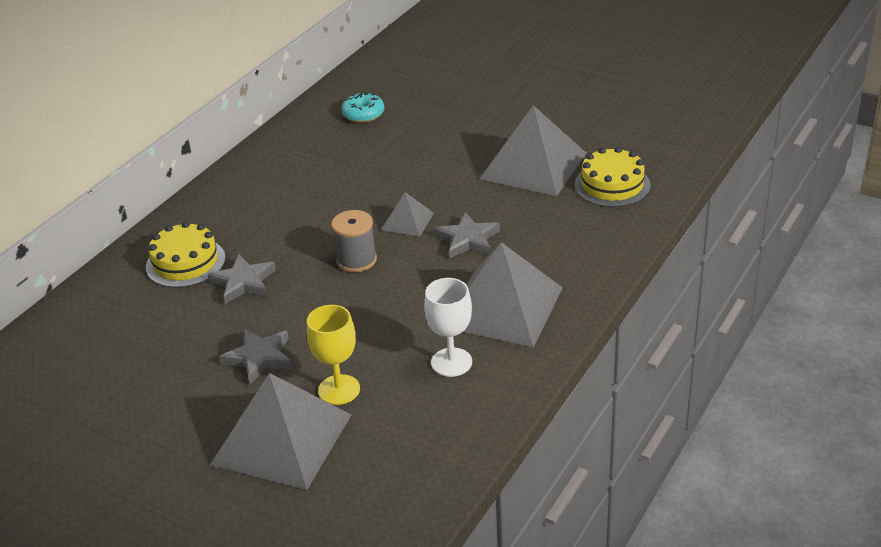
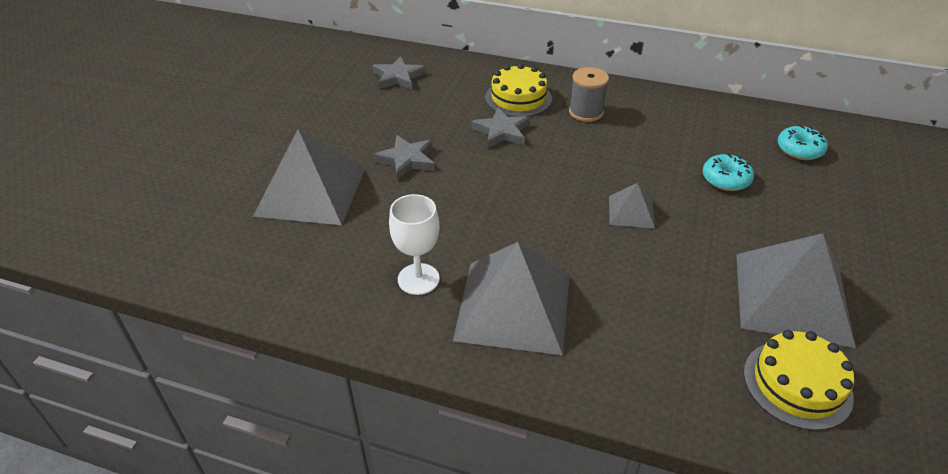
camera: 75 degrees right, 5 degrees up
yellow goblet [307,305,360,405] -> none
grey spool [331,210,377,272] -> grey spool moved to [569,67,609,122]
grey star [434,212,500,258] -> grey star moved to [372,56,426,90]
none -> turquoise donut [703,153,754,191]

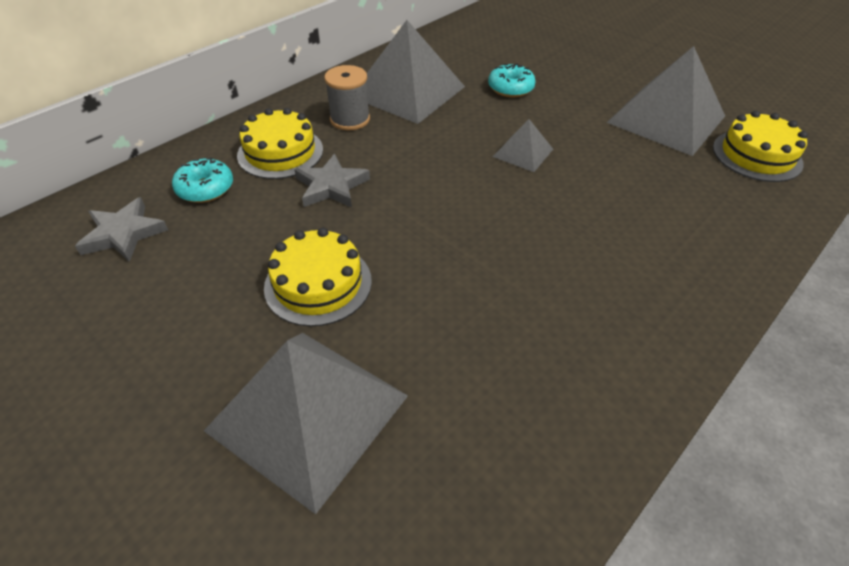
camera: 65 degrees left, 5 degrees up
grey star [374,135,434,180] -> yellow cake [264,228,372,327]
white goblet [389,194,440,295] -> none
grey pyramid [453,242,570,355] -> grey pyramid moved to [367,20,465,124]
turquoise donut [778,125,828,160] -> turquoise donut moved to [172,157,233,203]

